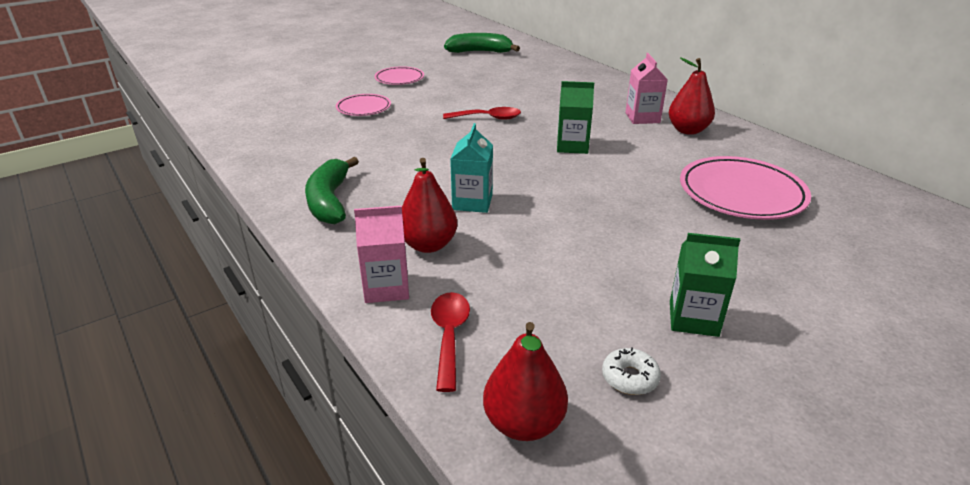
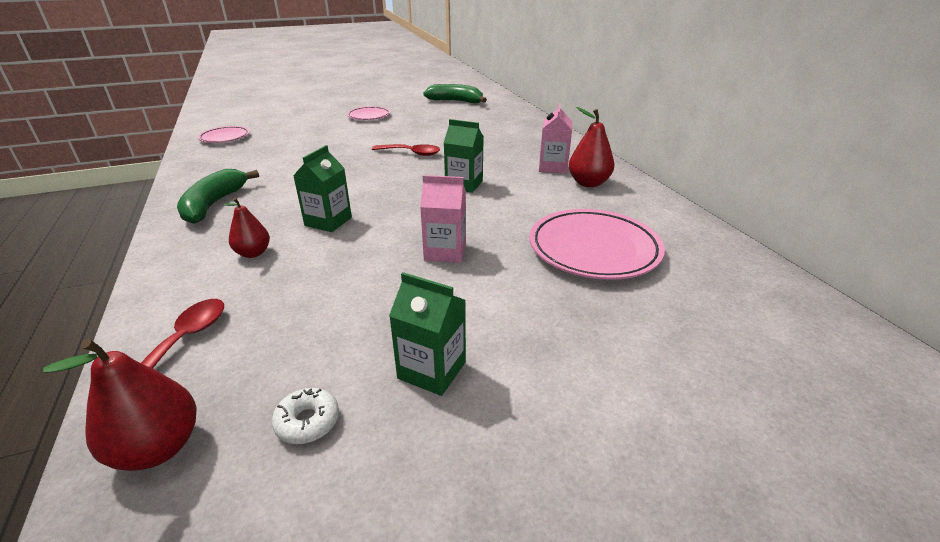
camera: 15 degrees right, 0 degrees up
pink plate [336,94,391,116] -> pink plate moved to [198,126,250,143]
pink carton [354,206,409,303] -> pink carton moved to [420,175,466,263]
red pear [402,158,457,253] -> red pear [223,197,270,258], size x0.67
turquoise carton [450,123,493,213] -> green carton [293,145,352,232]

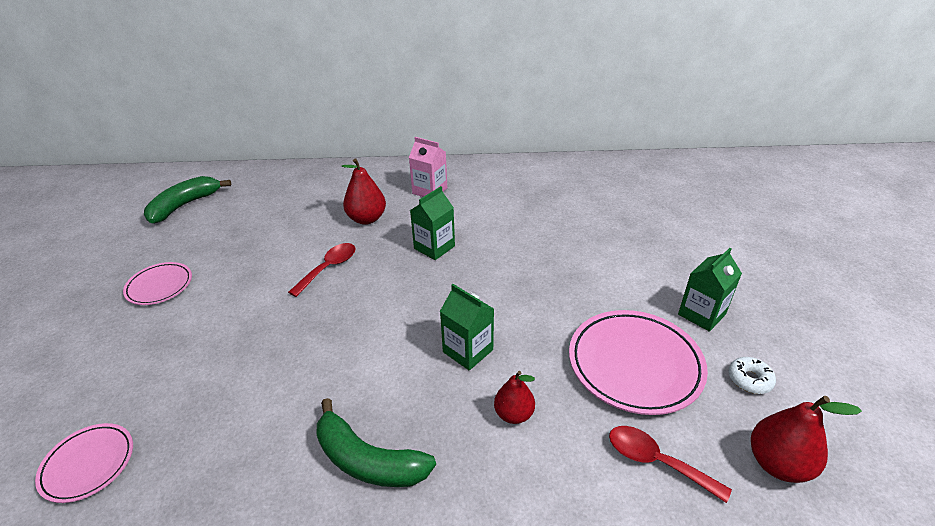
camera: 70 degrees left, 5 degrees up
pink carton [420,175,466,263] -> none
pink plate [529,209,665,280] -> pink plate moved to [569,310,708,415]
red pear [569,107,614,187] -> red pear moved to [342,158,386,225]

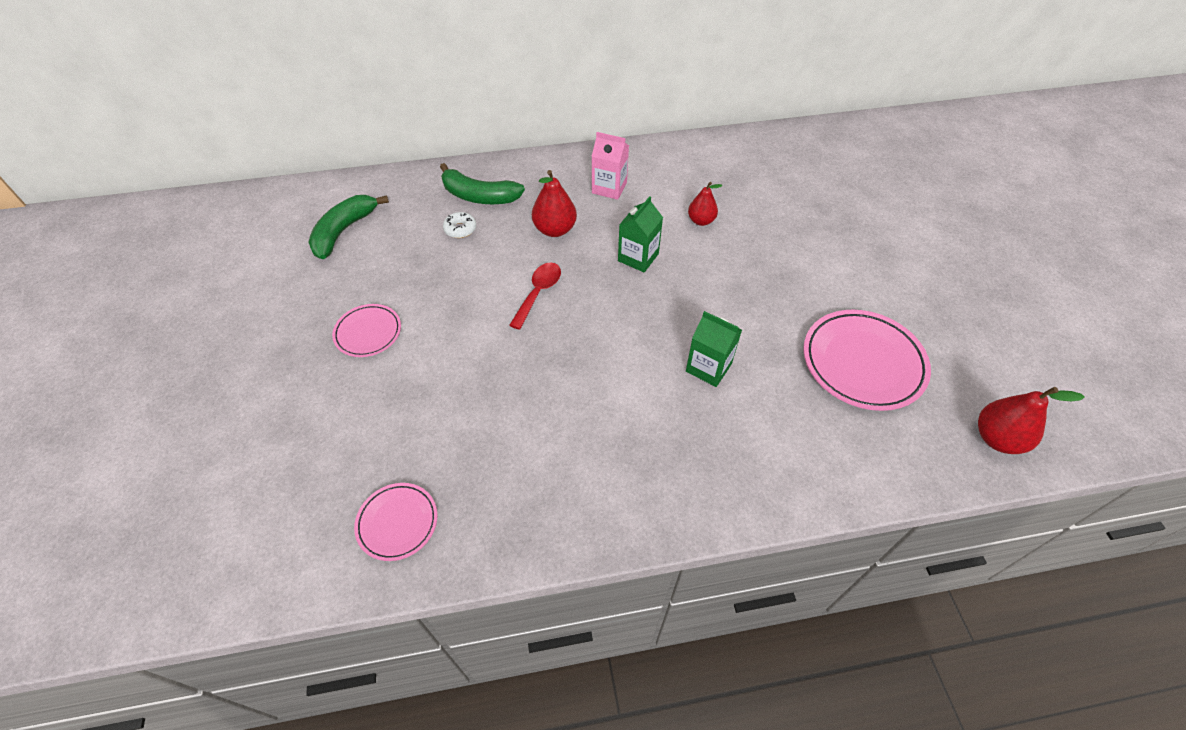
camera: 10 degrees left, 15 degrees up
green banana [317,398,436,487] -> green banana moved to [440,163,525,204]
red pear [494,371,535,424] -> red pear moved to [688,182,722,226]
red spoon [609,426,732,503] -> none
green carton [678,248,742,332] -> none
white donut [728,357,776,394] -> white donut moved to [443,212,476,238]

